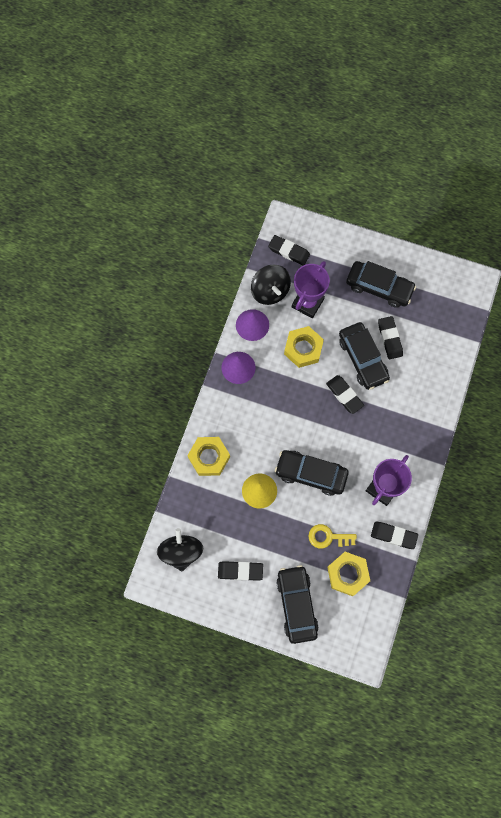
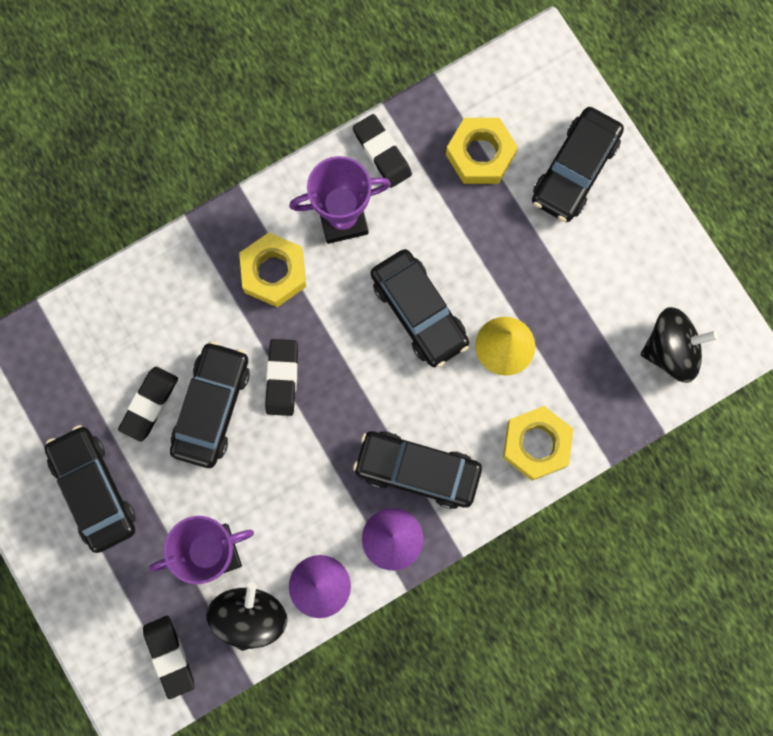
camera: 140 degrees left, 5 degrees up
black spinning top [157,528,203,571] -> black spinning top turned 135 degrees counterclockwise [641,307,718,383]
black eraser [218,561,263,581] -> none
yellow nut [284,326,324,368] -> yellow nut moved to [239,233,306,307]
yellow key [309,524,357,549] -> none
none -> black car [353,431,482,509]

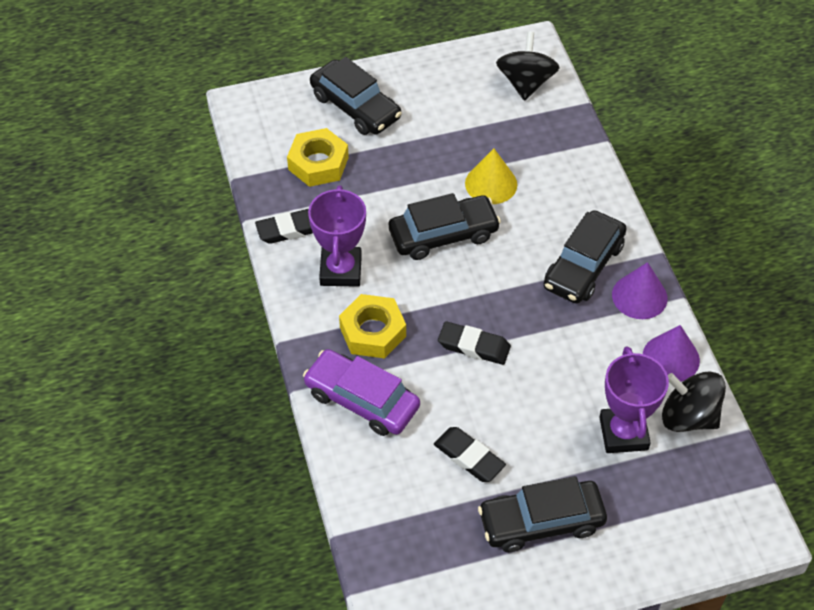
camera: 75 degrees left, 25 degrees down
black eraser [143,616,195,699] -> none
black car [170,341,250,468] -> none
yellow nut [503,406,573,481] -> none
none -> purple car [303,349,420,436]

